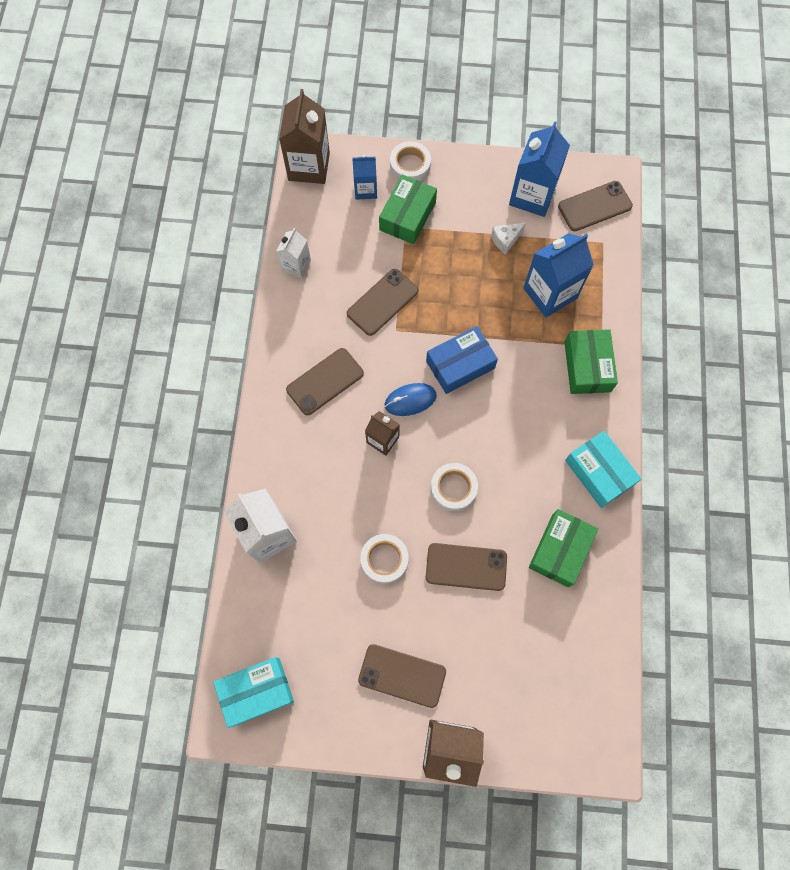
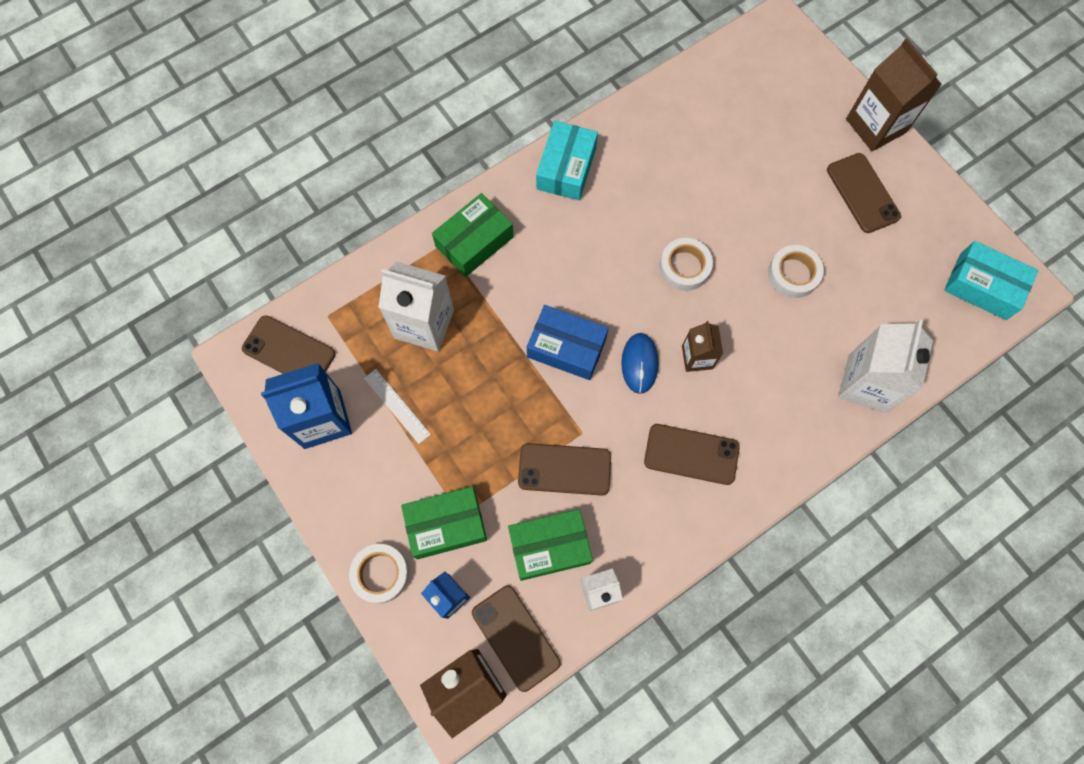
camera: 130 degrees left, 0 degrees up
blue mouse [385,383,437,416] -> blue mouse turned 60 degrees clockwise [621,333,658,394]
brown phone [426,543,507,591] -> brown phone moved to [472,586,561,692]
white cheese [491,222,526,255] -> white ruler [364,369,431,444]
blue carton [523,233,594,317] -> white carton [378,262,454,352]
green box [529,509,598,587] -> green box moved to [508,509,593,581]

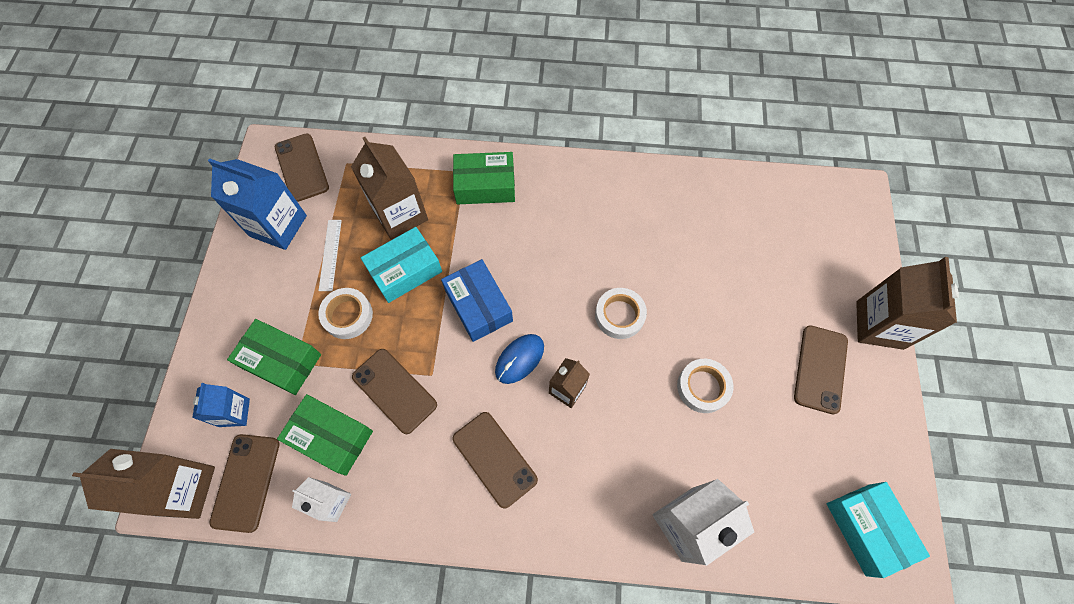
camera: 40 degrees right, 5 degrees down
white tape [349,544,409,603] -> white tape moved to [318,288,373,339]
white carton [378,262,454,352] -> brown carton [351,137,428,240]
turquoise box [536,121,598,200] -> turquoise box moved to [361,227,442,303]

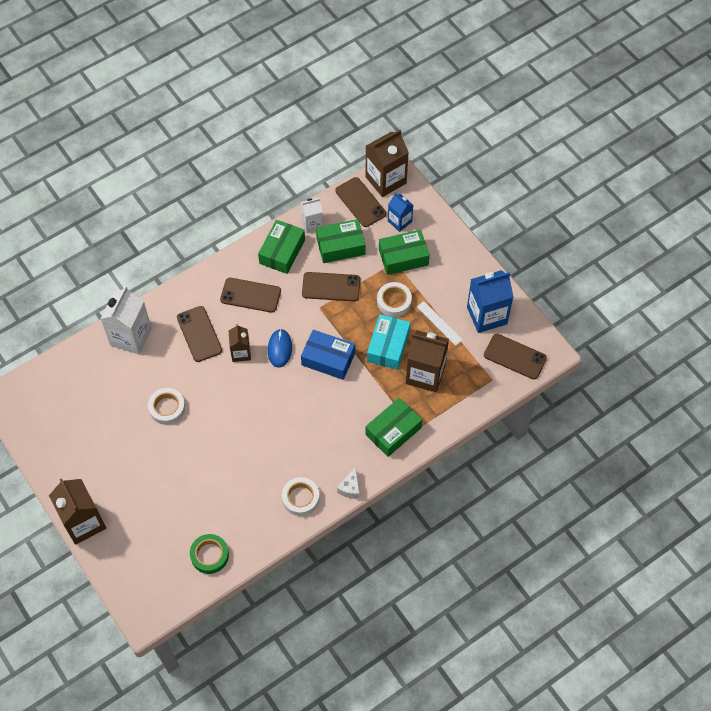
camera: 140 degrees right, 5 degrees down
white tape [595,288,647,339] -> white tape moved to [282,477,319,516]
brown phone [794,325,848,414] -> brown phone moved to [177,306,222,362]
turquoise box [827,482,930,578] -> none
none -> green tape [190,534,229,574]
none -> green box [258,220,305,274]
none -> white cheese [337,466,360,499]

